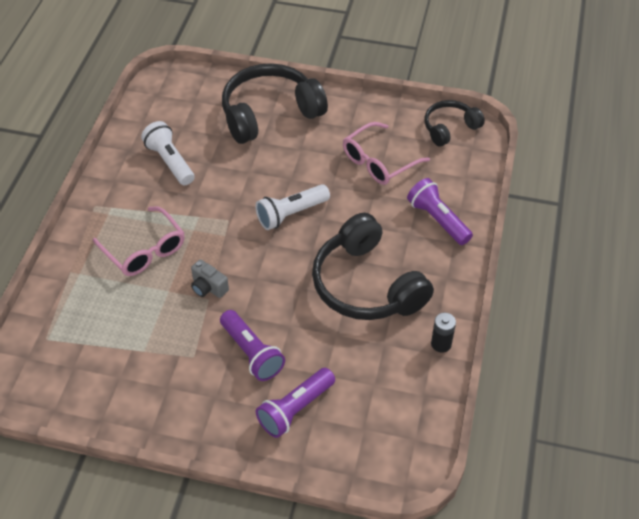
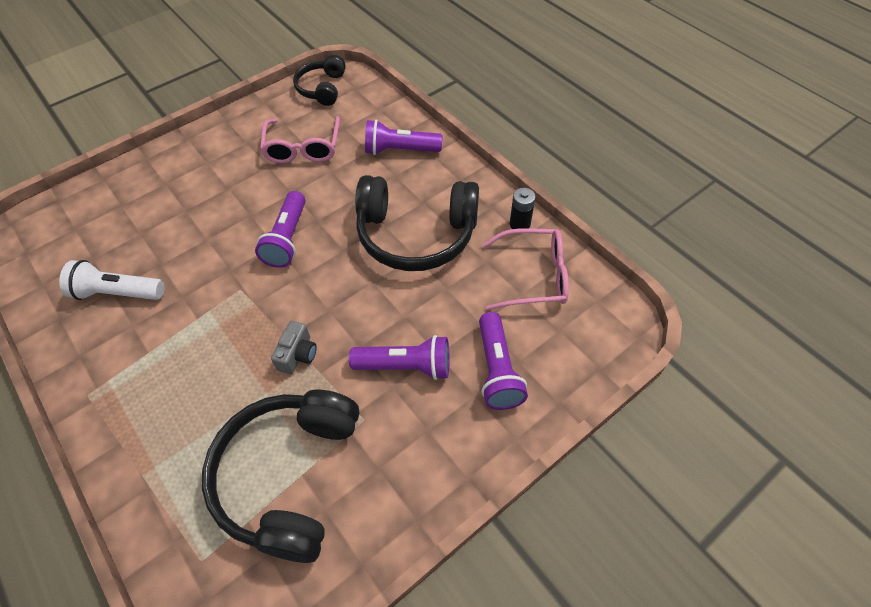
camera: 50 degrees left, 5 degrees up
pink glasses [93,206,185,276] -> pink glasses moved to [482,228,569,310]
grey camera [191,259,229,298] -> grey camera turned 60 degrees counterclockwise [271,321,317,374]
black headphones [222,63,328,144] -> black headphones moved to [202,390,359,563]
white flashlight [255,184,330,230] -> purple flashlight [255,191,305,268]

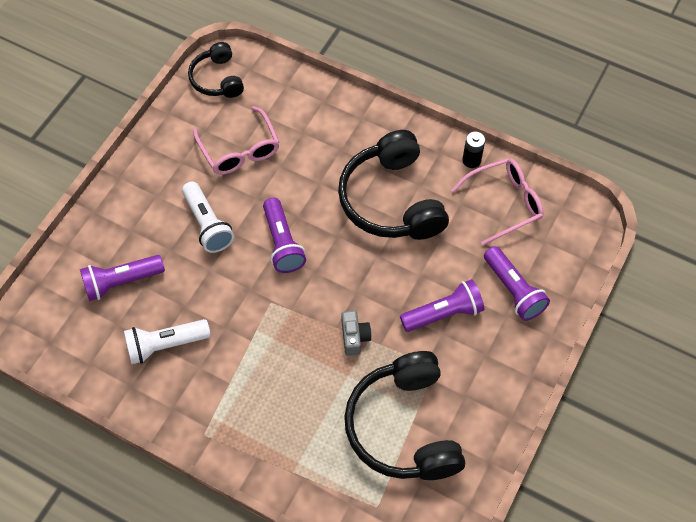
camera: 25 degrees left, 5 degrees up
black headphones [355,175,479,271] -> black headphones turned 90 degrees clockwise [338,130,449,240]
purple flashlight [365,120,442,155] -> purple flashlight moved to [80,255,165,301]
none -> white flashlight [182,181,234,253]

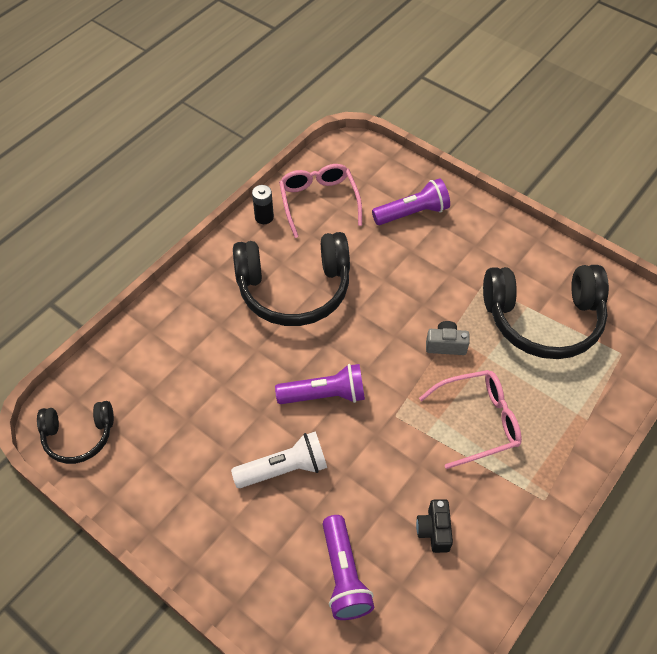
camera: 80 degrees left, 5 degrees down
white flashlight [124,319,211,364] -> black camera [416,499,453,553]
pink glasses [193,106,279,175] -> pink glasses moved to [419,370,522,469]
purple flashlight [400,279,484,332] -> none

